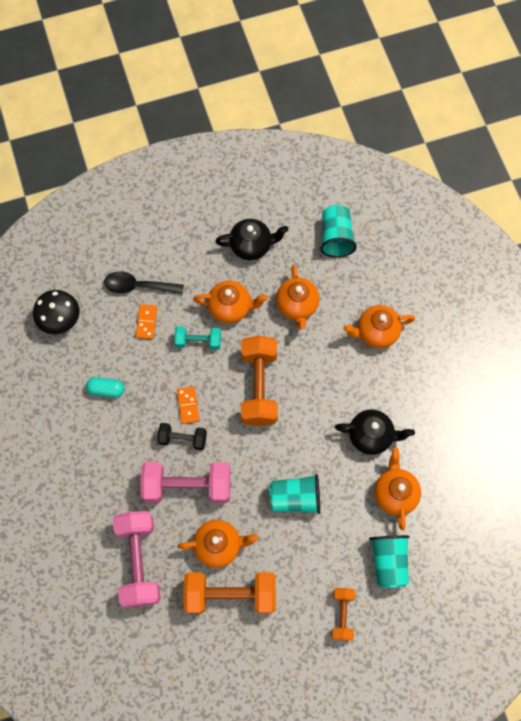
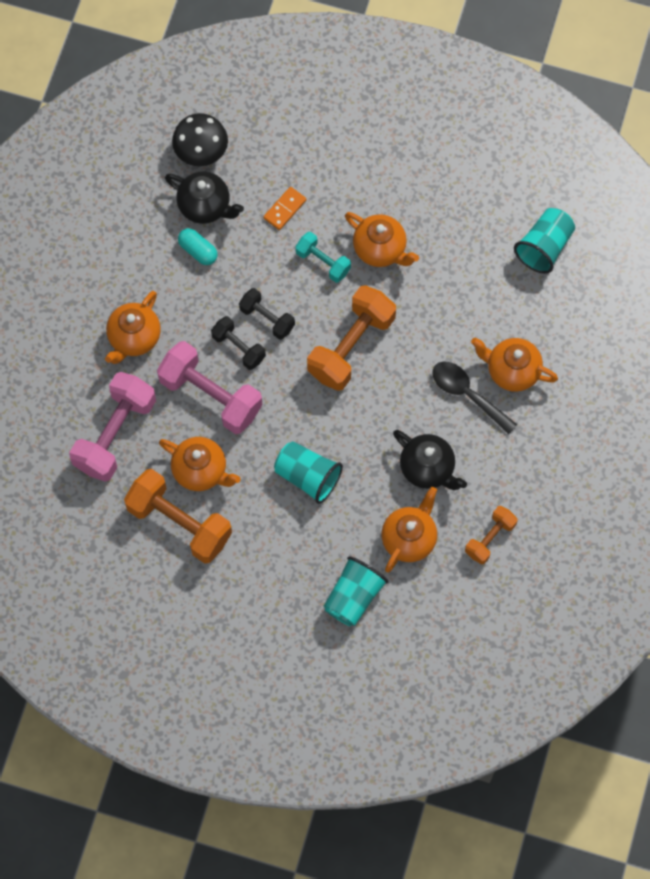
camera: 35 degrees right, 0 degrees up
black spoon [104,271,184,295] -> black spoon moved to [432,362,517,434]
orange domino [177,386,200,424] -> black dumbbell [239,288,295,340]
black teapot [215,219,288,260] -> black teapot moved to [165,171,244,224]
orange teapot [276,264,319,330] -> orange teapot moved to [105,291,161,364]
orange dumbbell [332,588,356,641] -> orange dumbbell moved to [465,506,518,564]

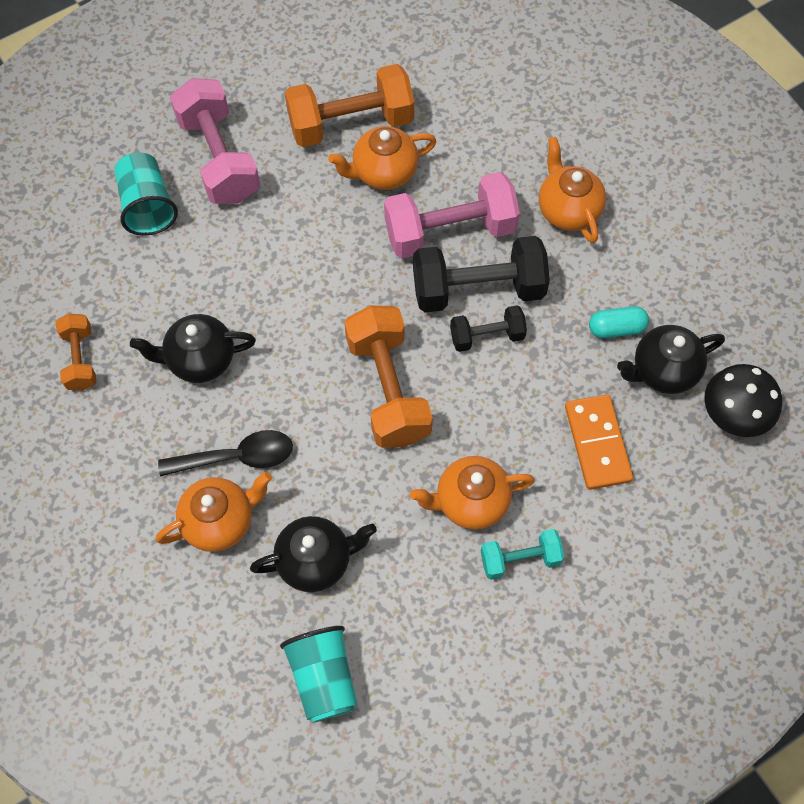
camera: 130 degrees right, 5 degrees down
pink dumbbell [69,372,156,481] -> pink dumbbell moved to [170,78,260,204]
black dumbbell [211,316,266,370] -> black dumbbell [413,236,550,312], size x1.82
orange domino [263,187,307,230] -> orange domino [565,394,633,490], size x1.59
turquoise cup [274,441,343,504] -> none
turquoise dumbbell [295,232,351,283] -> turquoise dumbbell moved to [481,529,564,580]
orange teapot [381,487,437,572] -> none
none -> black teapot [250,516,377,592]

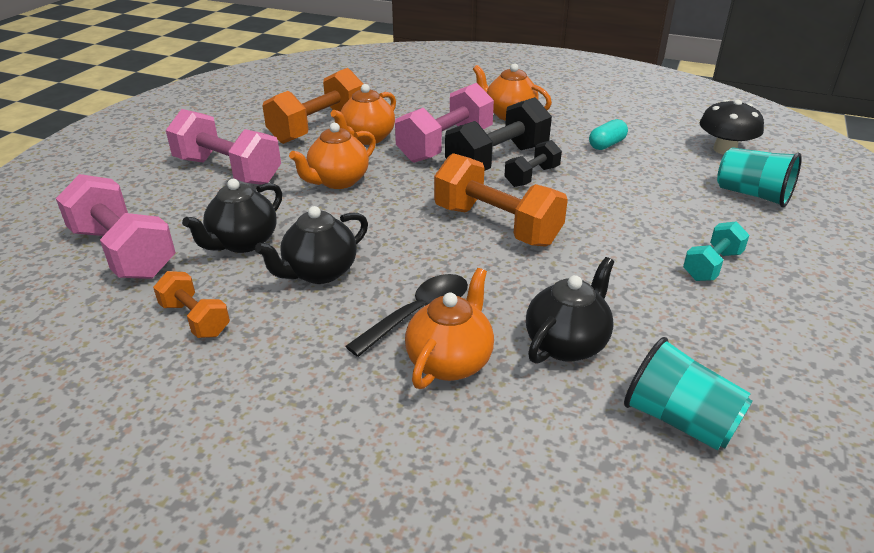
camera: 35 degrees left, 30 degrees down
turquoise cup [114,153,178,236] -> turquoise cup moved to [717,147,802,207]
orange teapot [410,456,535,530] -> orange teapot moved to [289,123,376,189]
orange domino [565,394,633,490] -> none
black teapot [617,325,725,394] -> black teapot moved to [182,179,282,253]
none -> pink dumbbell [56,174,176,279]

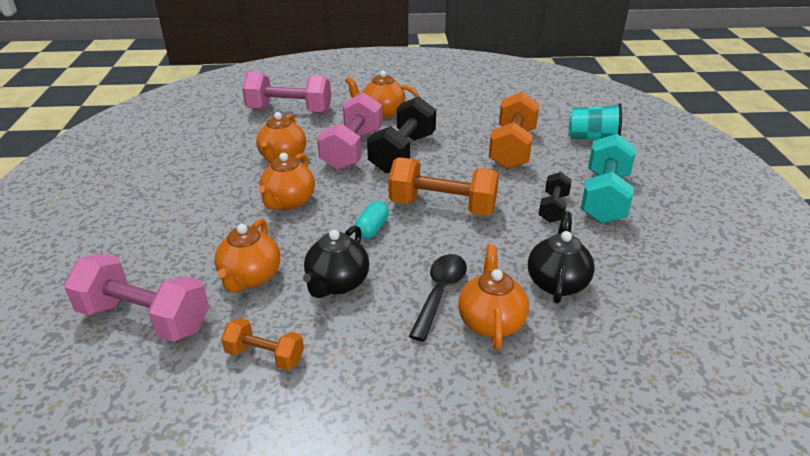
camera: 25 degrees left, 0 degrees up
pink dumbbell [166,109,281,185] -> pink dumbbell moved to [242,72,331,113]
black teapot [182,179,282,253] -> orange teapot [214,219,280,293]
orange dumbbell [263,68,363,144] -> orange dumbbell moved to [489,92,539,169]
black dumbbell [504,140,562,187] -> black dumbbell moved to [539,172,572,223]
turquoise capsule [589,119,628,150] -> turquoise capsule moved to [355,201,389,239]
turquoise cup [624,337,753,451] -> none
turquoise dumbbell [683,221,749,281] -> turquoise dumbbell [581,134,636,223], size x1.82
black mushroom [700,100,764,155] -> none

